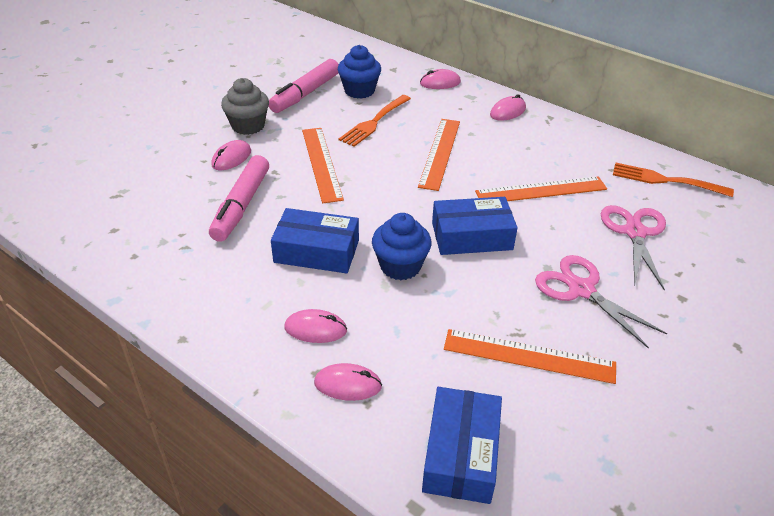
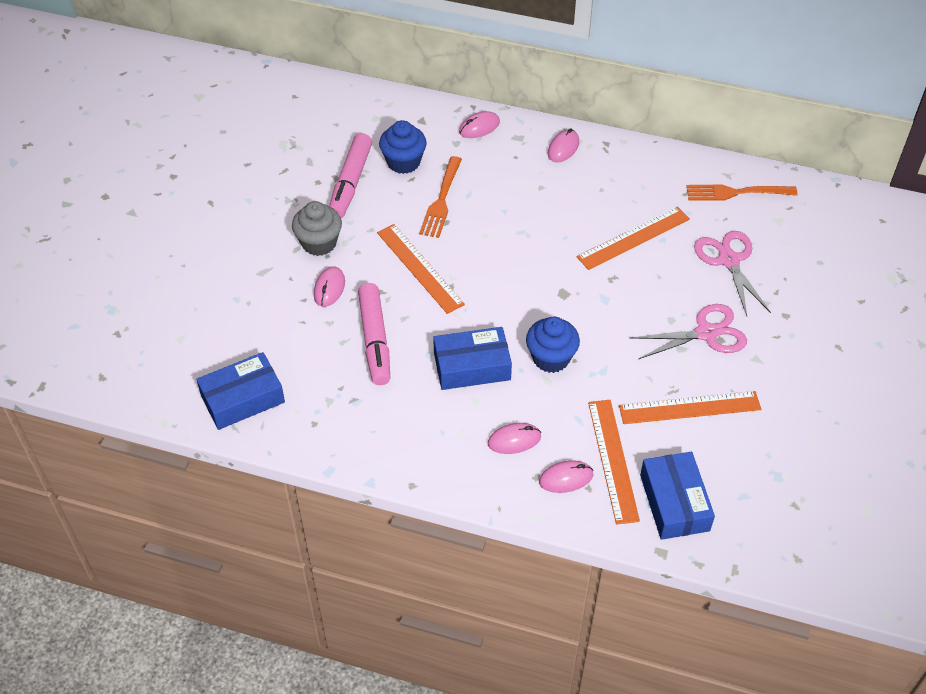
camera: 20 degrees left, 10 degrees up
orange ruler [418,119,460,191] -> orange ruler moved to [588,400,640,525]
blue box [432,197,517,255] -> blue box moved to [196,352,285,430]
pink scissors [535,255,667,349] -> pink scissors turned 135 degrees clockwise [630,304,747,359]

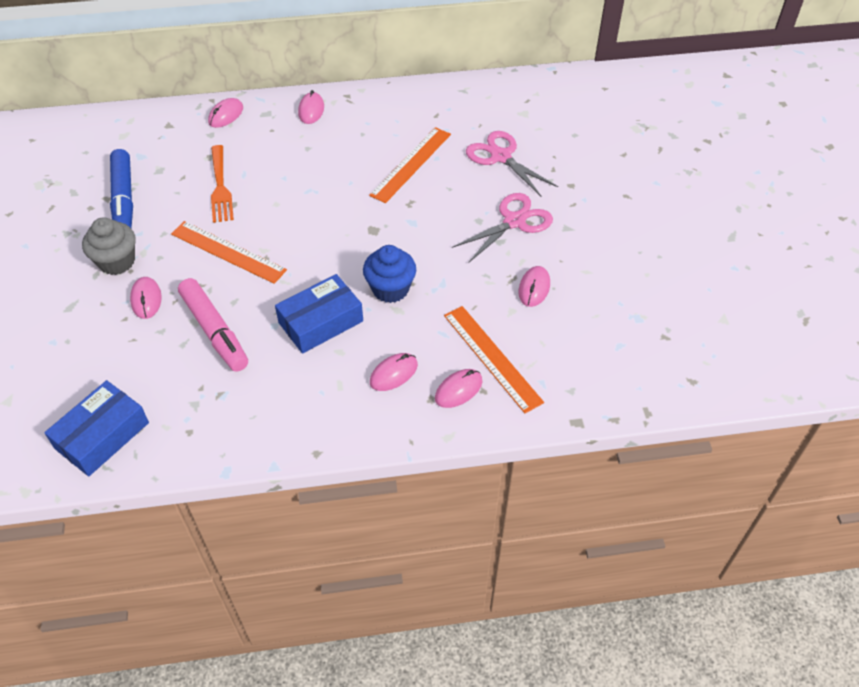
camera: 25 degrees left, 0 degrees up
pink marker [329,133,372,218] -> blue marker [110,149,133,228]
blue cupcake [379,120,427,174] -> none
orange ruler [619,391,761,424] -> pink mouse [518,266,550,307]
blue box [640,452,715,540] -> none
orange fork [686,185,797,201] -> none

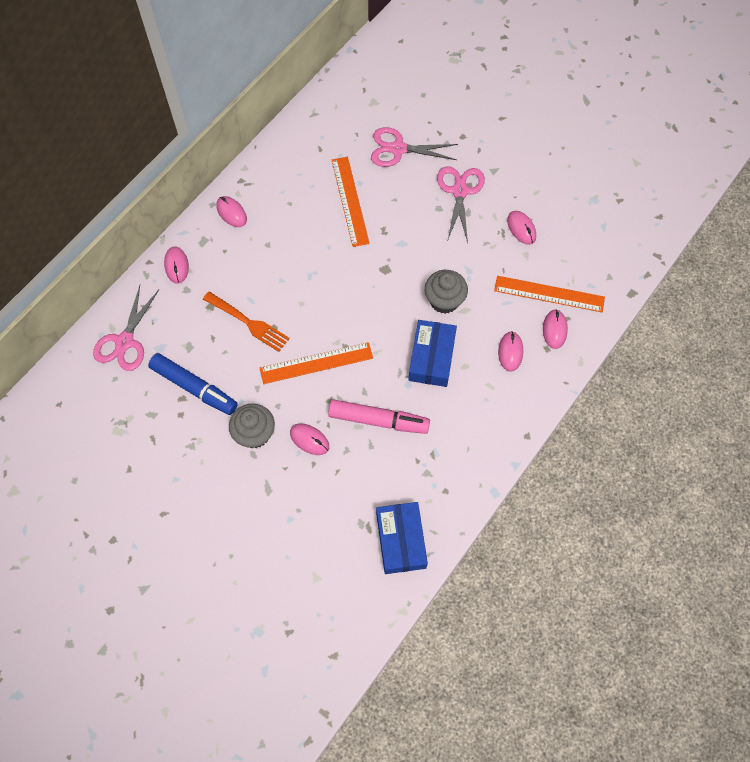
camera: 45 degrees left, 15 degrees up
blue cupcake [363,245,416,303] -> grey cupcake [425,270,468,314]
none -> pink scissors [93,285,159,371]

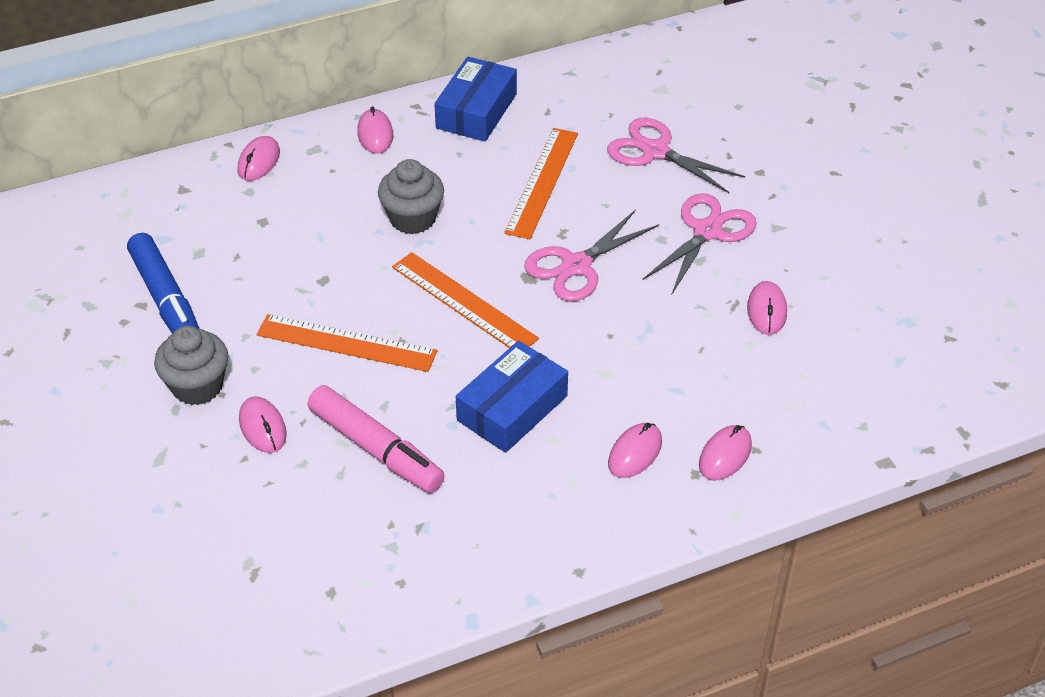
camera: 30 degrees right, 20 degrees down
pink scissors [93,285,159,371] -> pink scissors moved to [524,210,659,301]
orange fork [203,291,290,352] -> none
blue box [376,502,428,574] -> blue box moved to [434,57,517,142]
grey cupcake [425,270,468,314] -> grey cupcake moved to [378,159,444,234]
orange ruler [494,276,605,312] -> orange ruler moved to [392,252,539,348]

